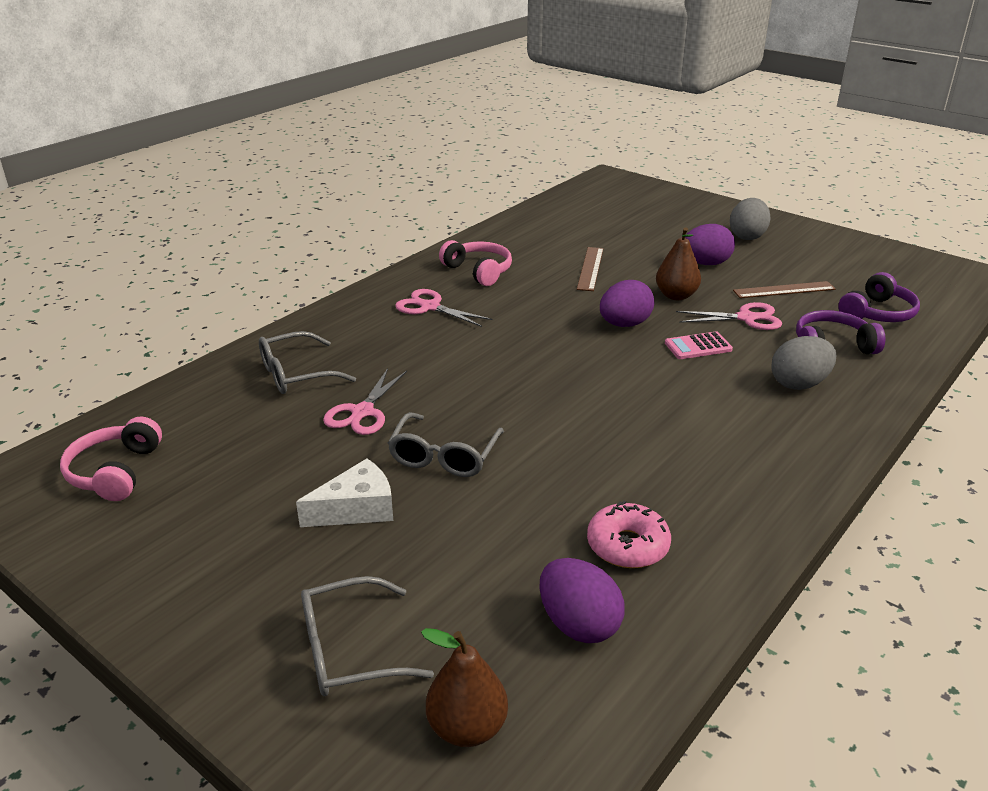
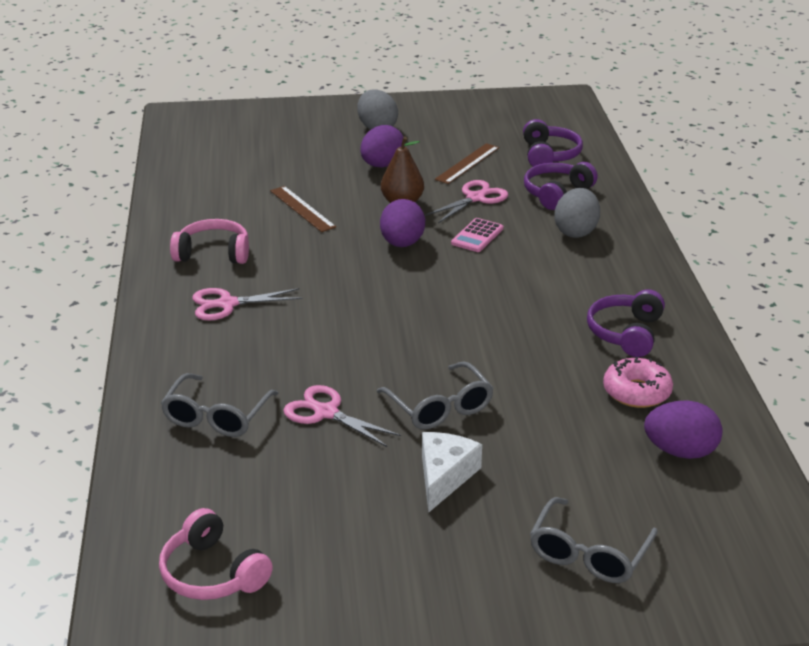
camera: 45 degrees left, 0 degrees up
pink scissors [323,368,407,435] -> pink scissors turned 150 degrees clockwise [283,385,401,447]
brown pear [421,628,508,747] -> none
none -> purple headphones [587,289,665,357]

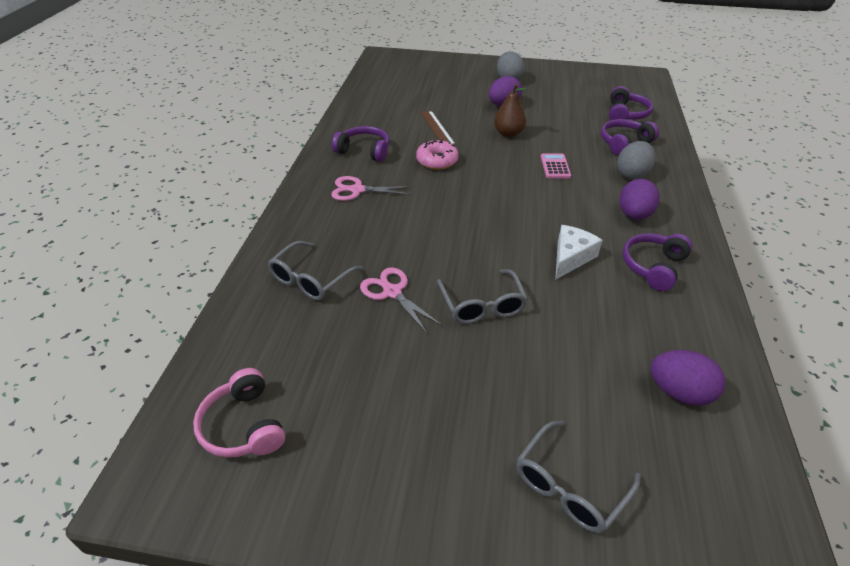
camera: 15 degrees right, 10 degrees up
pink headphones [170,219,249,264] -> purple headphones [332,126,389,162]
purple egg [380,199,425,247] -> purple egg moved to [619,179,660,220]
white cheese [422,432,482,513] -> white cheese moved to [555,225,603,280]
pink scissors [425,180,508,223] -> none
brown ruler [435,143,499,184] -> none
pink calculator [451,218,503,252] -> pink calculator turned 135 degrees clockwise [541,153,571,178]
pink donut [603,357,673,408] -> pink donut moved to [416,140,459,170]

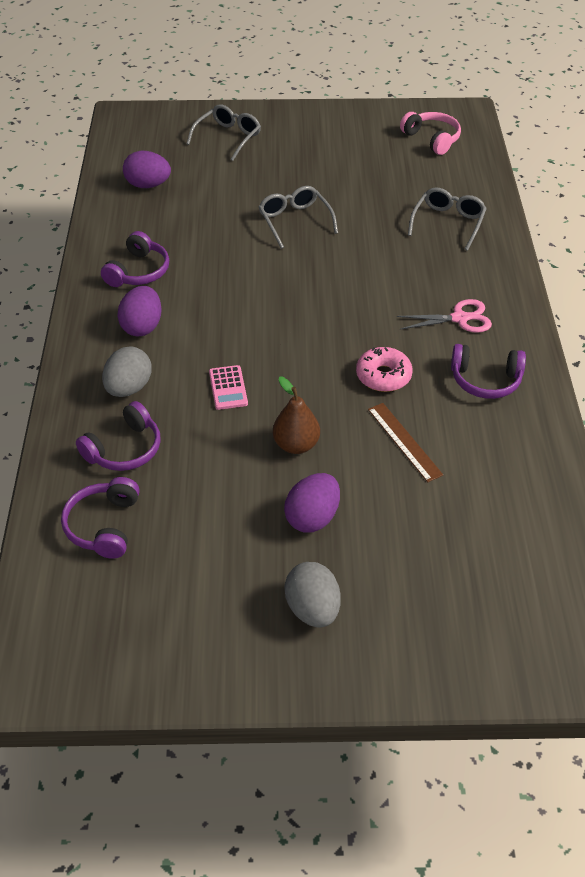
camera: 170 degrees right, 5 degrees up
pink scissors [360,267,442,333] -> none
white cheese [555,225,603,280] -> none

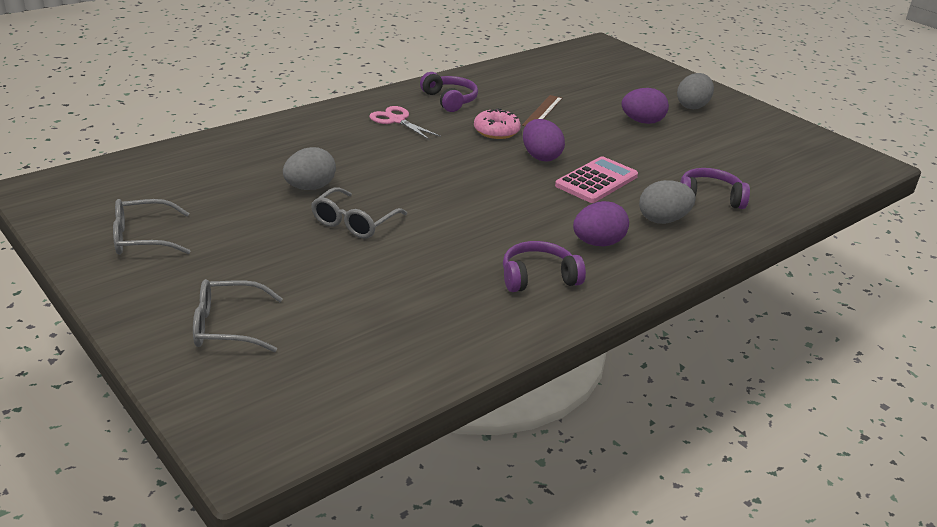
camera: 130 degrees left, 15 degrees down
purple headphones [61,477,140,559] -> none
purple egg [123,151,171,188] -> purple egg moved to [523,119,565,161]
pink calculator [209,365,248,410] -> pink calculator [555,156,638,203], size x1.65
brown pear [273,376,320,454] -> none
pink headphones [400,112,461,155] -> none
grey glasses [408,188,487,251] -> grey glasses moved to [113,199,190,255]
none -> grey egg [283,147,336,190]

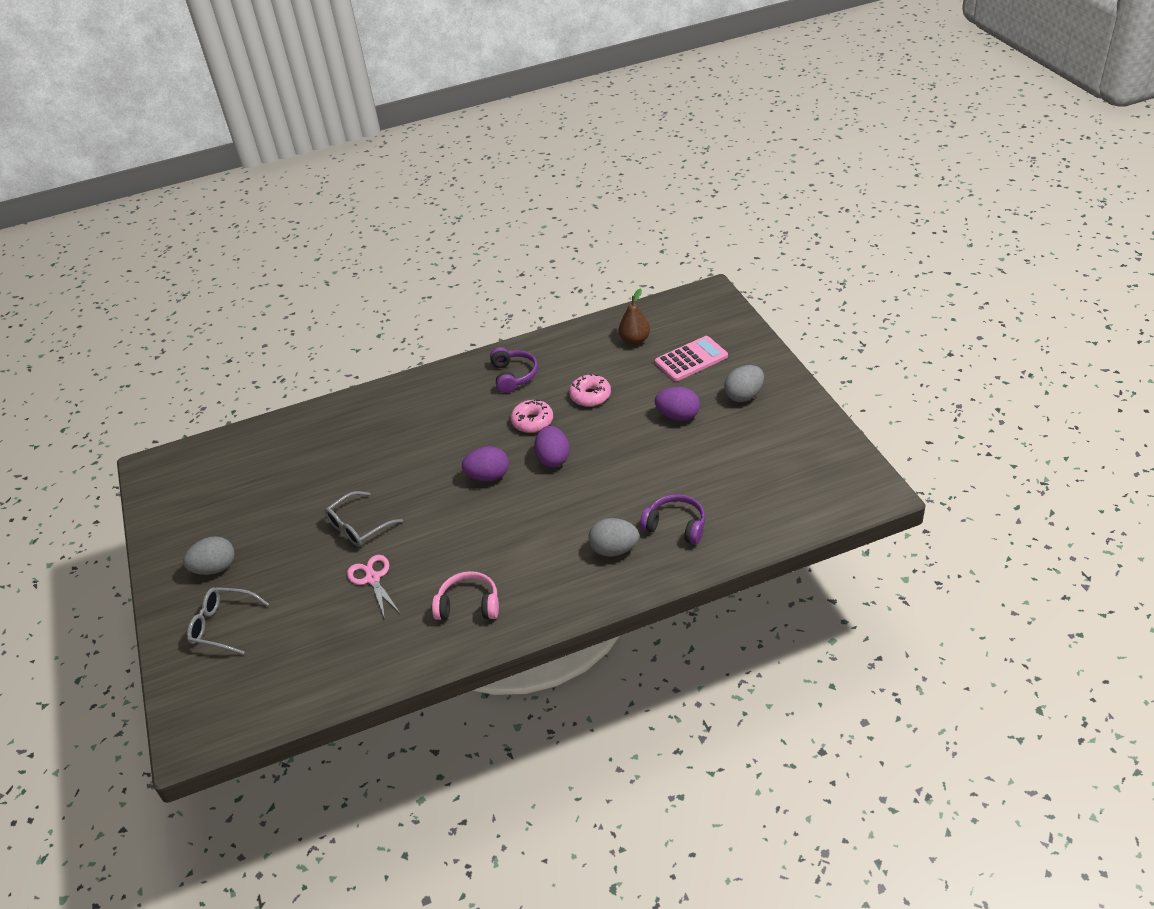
camera: 25 degrees right, 10 degrees up
grey glasses [113,199,190,255] -> none
grey egg [283,147,336,190] -> grey egg moved to [183,536,235,575]
pink scissors [370,106,441,140] -> pink scissors moved to [347,555,401,619]
purple headphones [503,241,586,292] -> pink headphones [432,571,499,620]
brown ruler [522,95,562,126] -> pink donut [569,373,611,407]
pink calculator [555,156,638,203] -> pink calculator moved to [655,336,728,381]
purple egg [573,201,629,246] -> purple egg moved to [462,446,509,481]
none -> brown pear [619,289,650,345]

